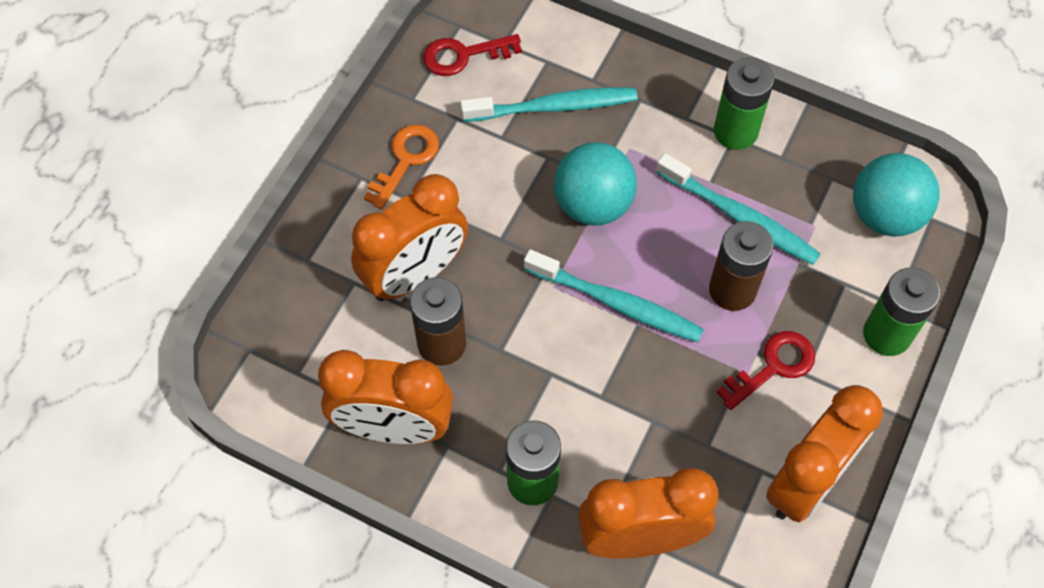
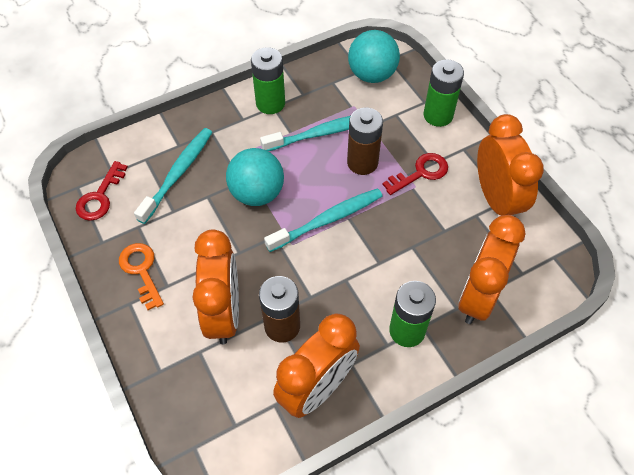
camera: 55 degrees left, 5 degrees down
red key [717,331,815,410] -> red key turned 60 degrees clockwise [382,153,448,195]

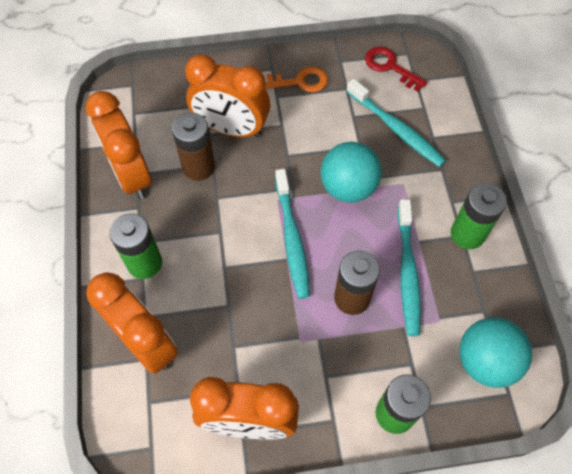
camera: 110 degrees right, 5 degrees up
red key [382,153,448,195] -> none

